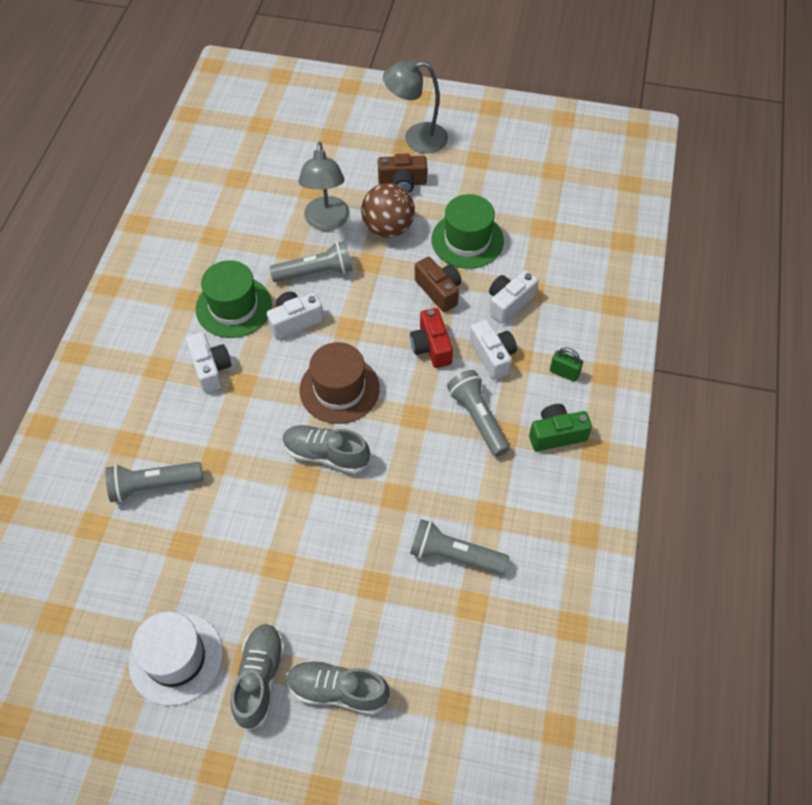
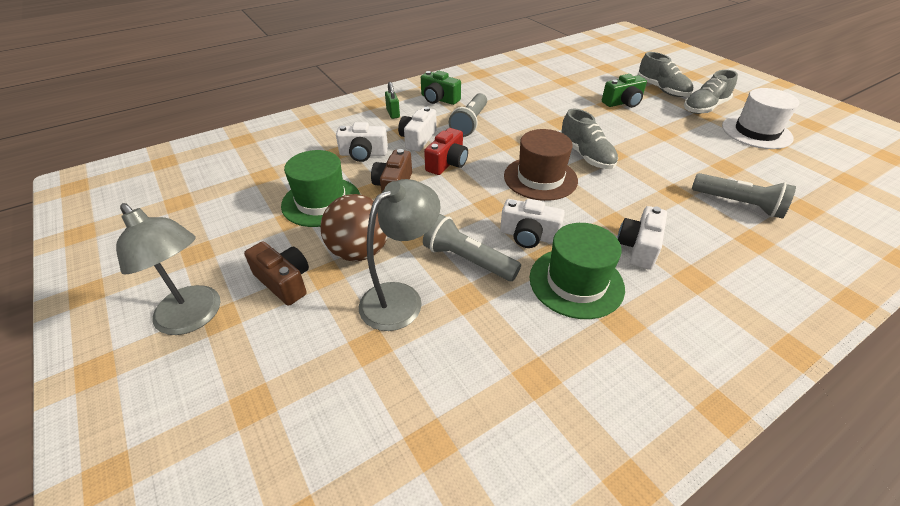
camera: 135 degrees left, 15 degrees down
grey flashlight [410,519,510,575] -> none
none -> green camera [602,74,647,108]

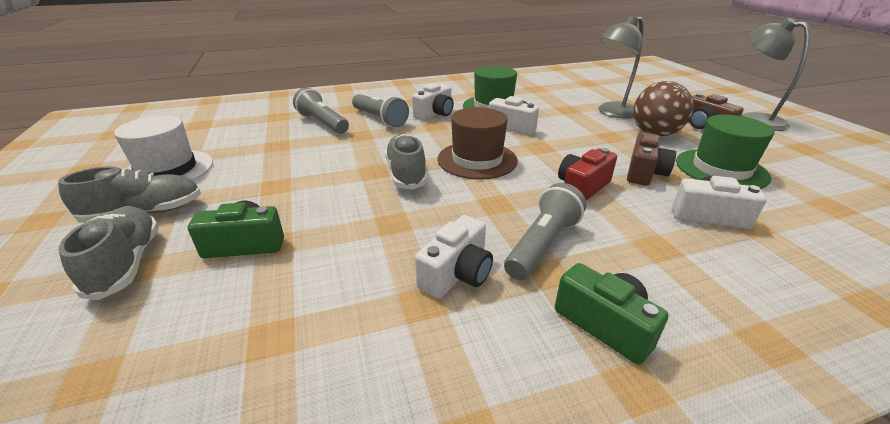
camera: 165 degrees left, 10 degrees down
green padlock [385,82,400,119] -> none
white camera [398,107,437,152] -> white camera moved to [415,215,493,299]
grey flashlight [423,214,521,281] -> grey flashlight moved to [352,94,409,127]

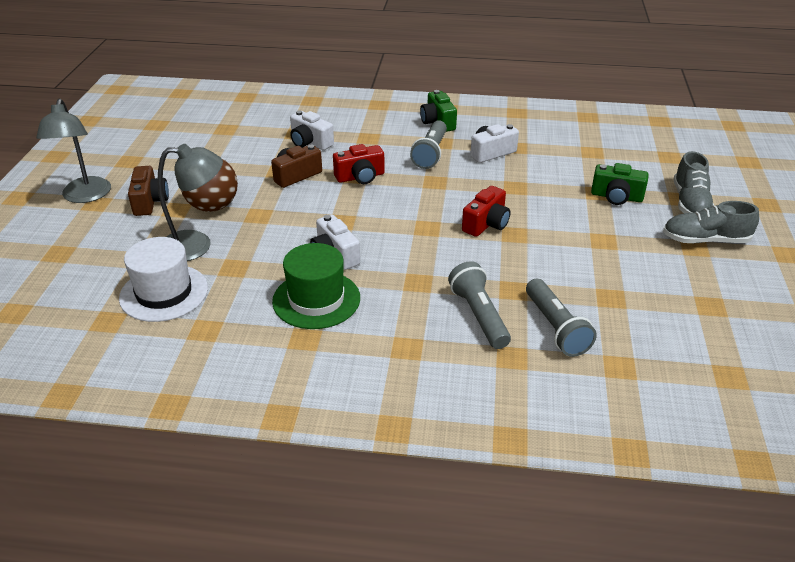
camera: 155 degrees left, 5 degrees up
white hat [114,115,213,181] -> white hat moved to [119,237,208,322]
grey shoe [385,134,428,190] -> red camera [462,186,510,237]
white camera [412,83,454,120] -> none
brown hat [437,107,518,180] -> none
grey flashlight [504,183,586,280] -> grey flashlight turned 45 degrees counterclockwise [410,120,447,169]
green hat [676,115,775,189] -> none

